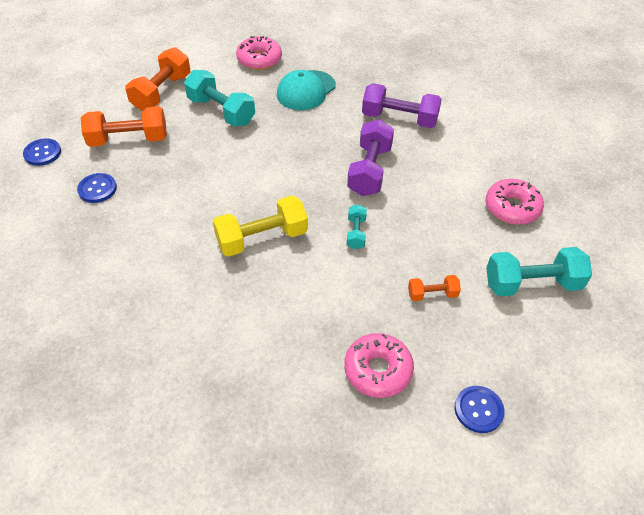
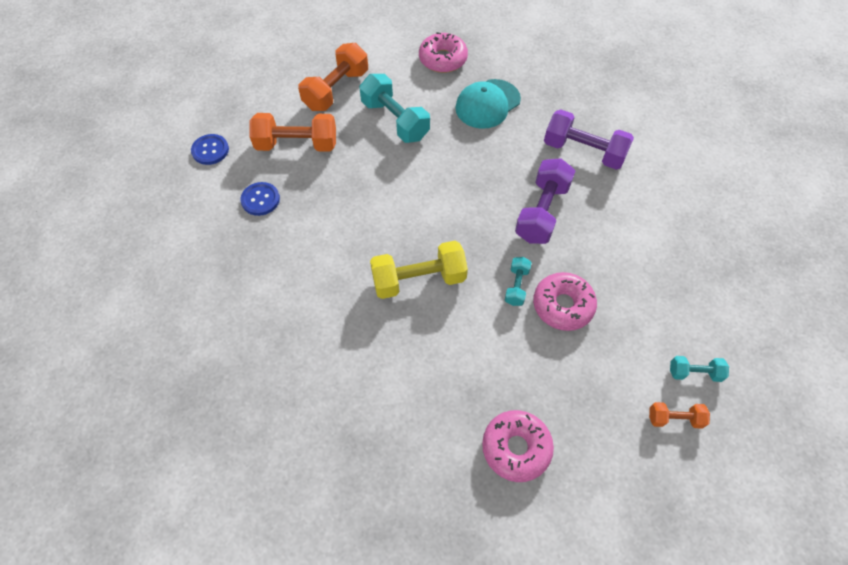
camera: 10 degrees right, 10 degrees up
orange dumbbell [408,275,461,301] -> orange dumbbell moved to [649,402,710,429]
blue button [455,386,505,433] -> none
pink donut [486,179,544,225] -> pink donut moved to [533,272,597,331]
turquoise dumbbell [486,247,592,296] -> turquoise dumbbell [670,356,729,382], size x0.52

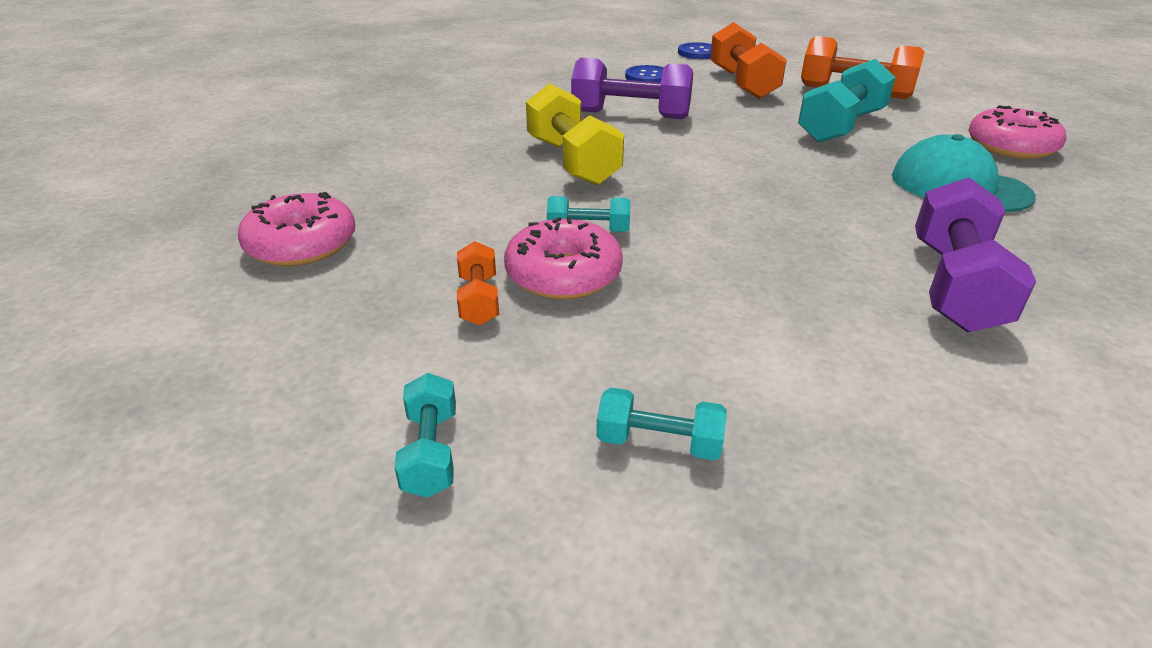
camera: 80 degrees right, 25 degrees down
purple dumbbell [515,159,575,244] -> purple dumbbell moved to [571,58,693,119]
orange dumbbell [649,402,710,429] -> orange dumbbell moved to [457,241,499,325]
none -> turquoise dumbbell [596,388,727,461]

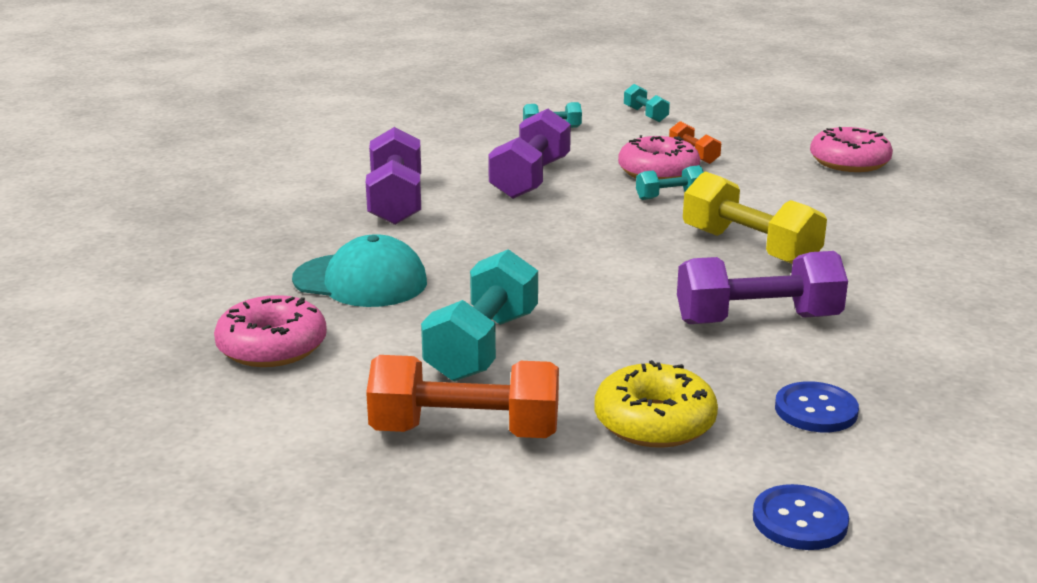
camera: 160 degrees right, 10 degrees down
orange dumbbell [710,22,787,99] -> yellow donut [595,360,718,448]
none -> purple dumbbell [488,109,571,199]

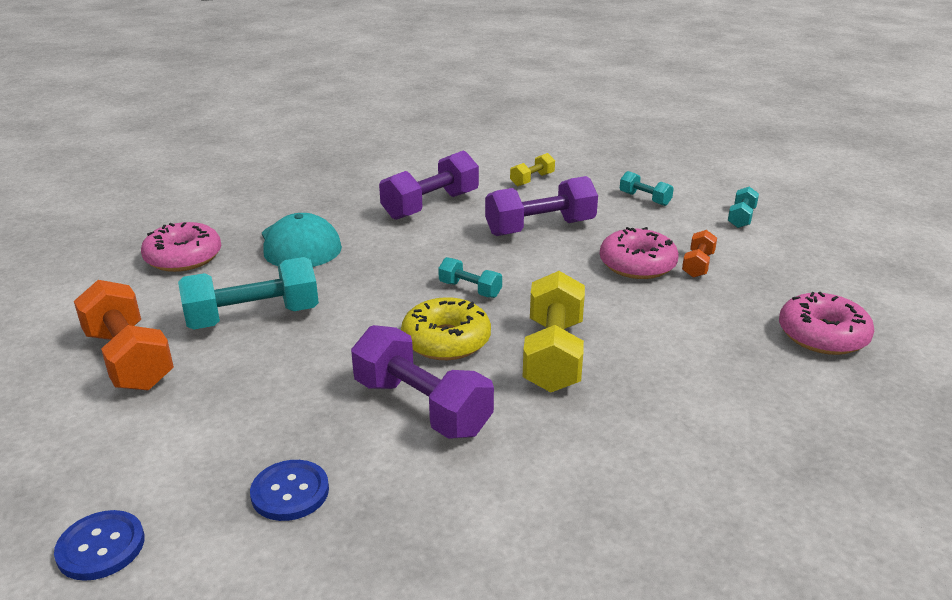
camera: 50 degrees right, 5 degrees up
yellow donut [595,360,718,448] -> yellow donut moved to [401,297,491,360]
turquoise dumbbell [636,165,703,200] -> turquoise dumbbell moved to [438,257,502,298]
none -> yellow dumbbell [510,153,555,186]

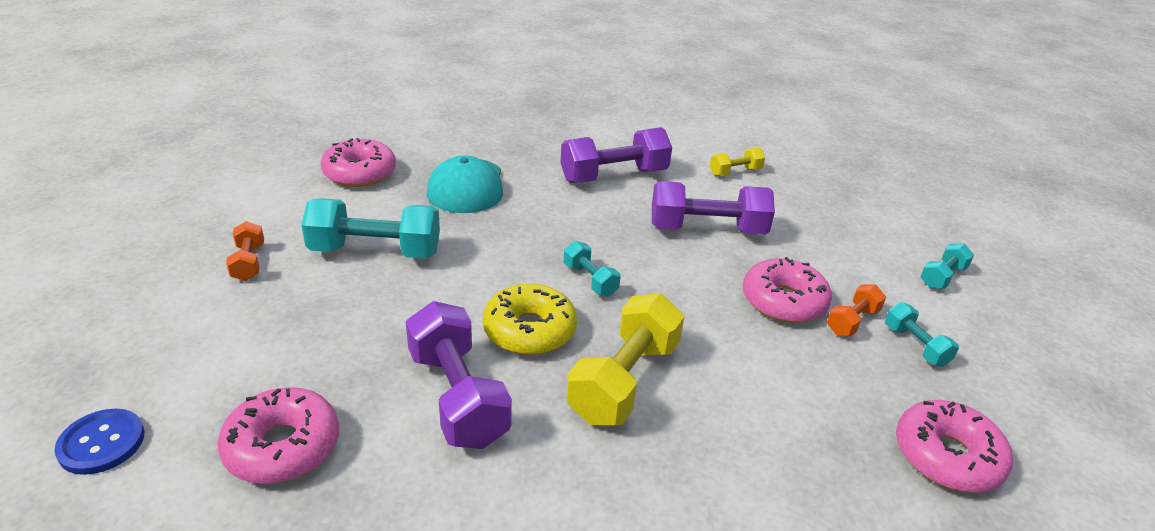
camera: 20 degrees right, 5 degrees up
orange dumbbell [74,280,174,390] -> orange dumbbell [226,221,264,281], size x0.52
blue button [250,460,329,521] -> pink donut [218,387,339,484]
turquoise dumbbell [620,171,674,206] -> turquoise dumbbell moved to [885,302,959,367]

